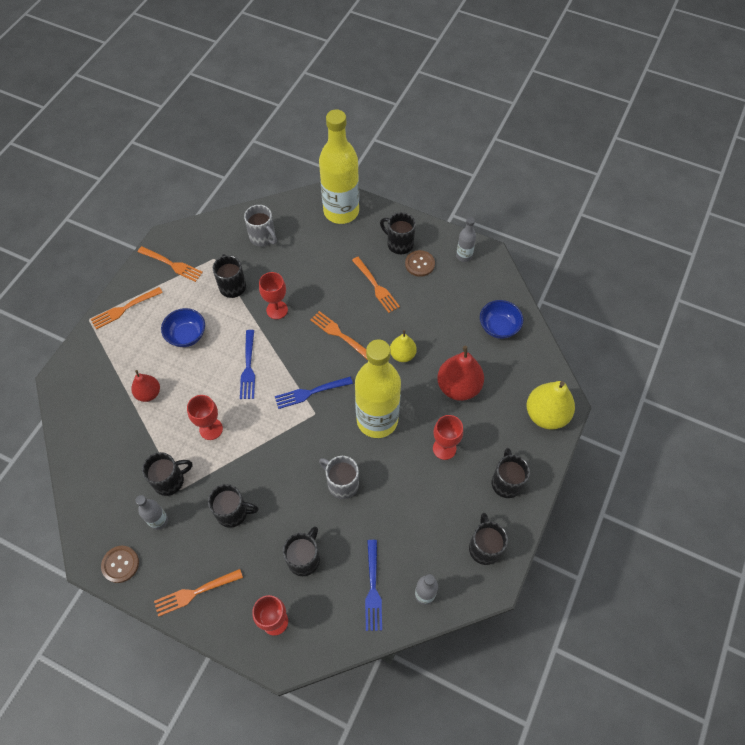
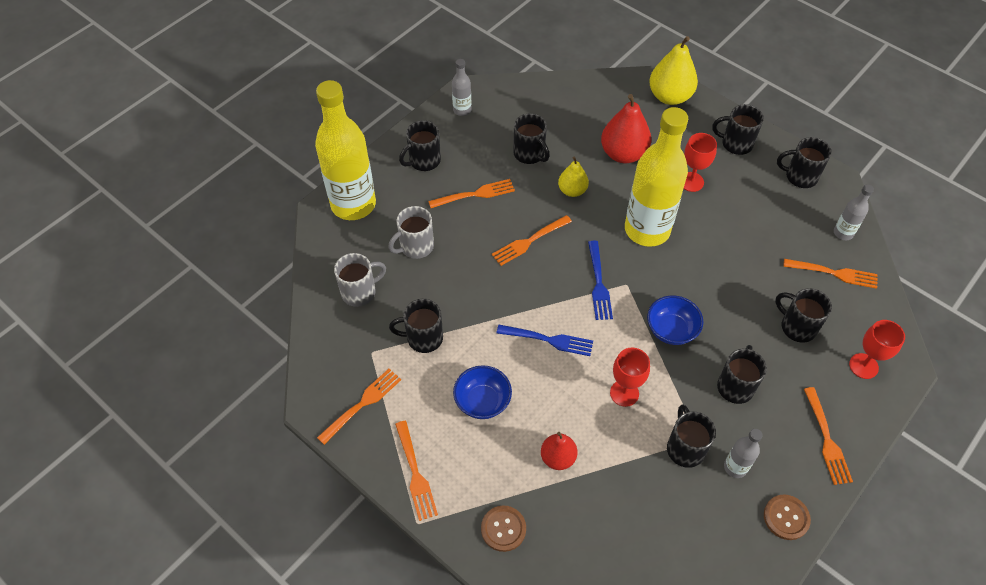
camera: 75 degrees left, 5 degrees down
red goblet [259,272,288,319] -> none
grey mug [319,456,359,499] -> grey mug moved to [388,206,434,259]
blue fork [365,540,382,631] -> orange fork [783,259,878,289]
brown button [405,250,435,277] -> brown button moved to [481,505,526,552]
blue bowl [480,300,523,339] -> blue bowl moved to [647,295,703,345]
none -> black mug [513,113,550,164]

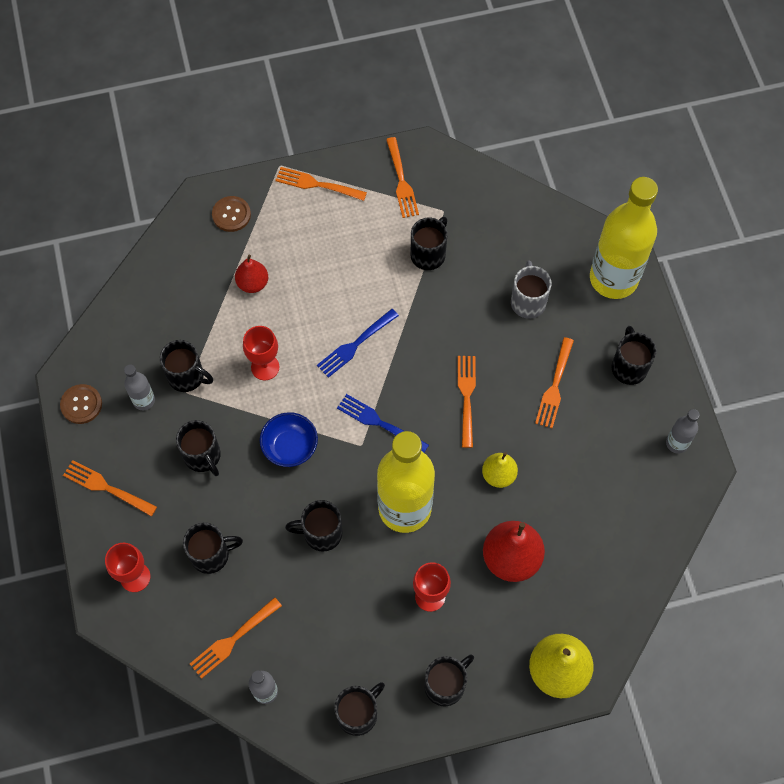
camera: 125 degrees right, 10 degrees up
grey mug [334,253,386,307] -> none
blue bowl [453,365,512,419] -> none
black mug [513,113,550,164] -> black mug moved to [285,500,343,552]

